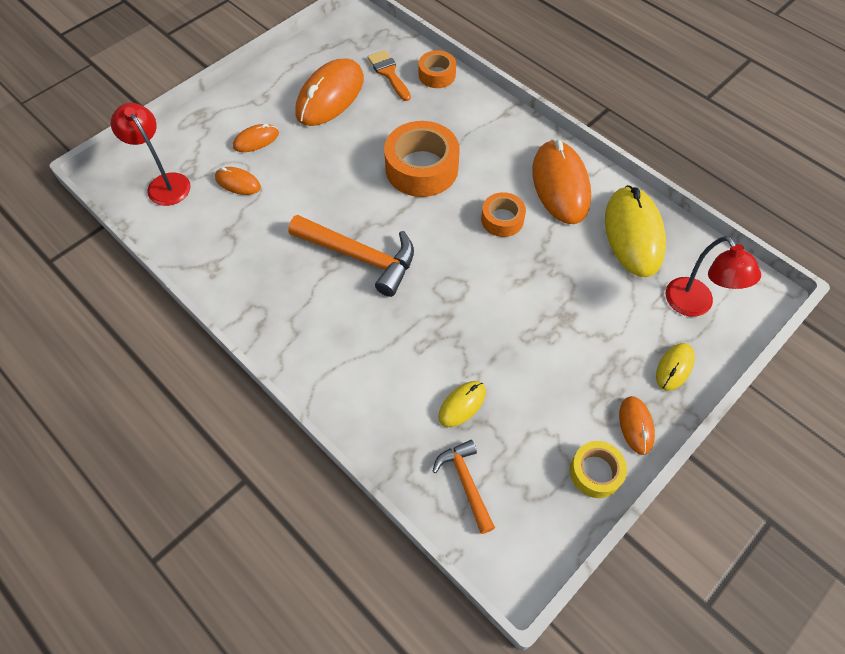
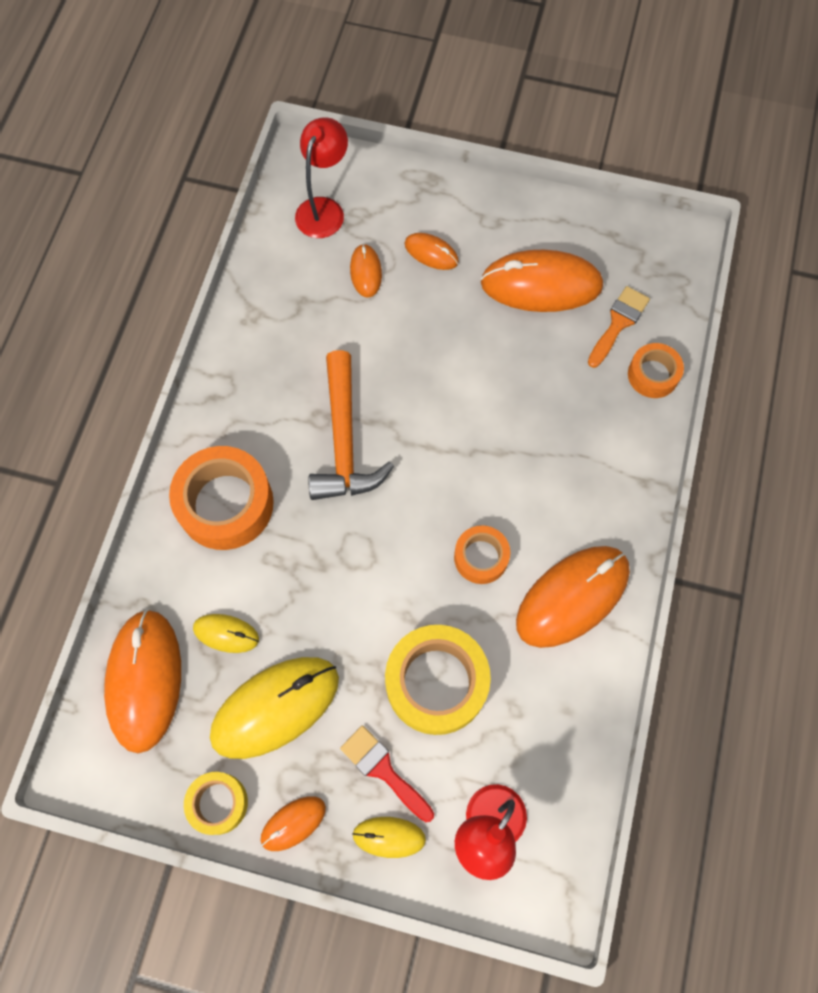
camera: 60 degrees right, 10 degrees up
orange tape [384,121,460,197] -> orange tape moved to [169,446,274,550]
orange hammer [432,440,495,534] -> orange mouse [104,609,181,753]
yellow mouse [605,185,666,277] -> yellow mouse moved to [210,657,339,759]
none -> red brush [340,726,434,822]
none -> yellow tape [385,625,491,735]

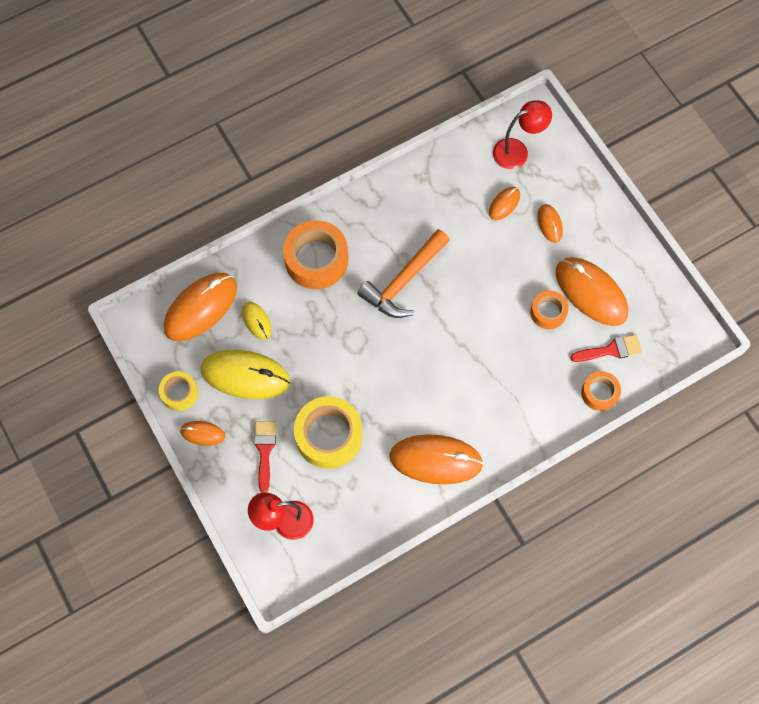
camera: 45 degrees right, 0 degrees up
yellow mouse [352,817,426,858] -> none
orange tape [454,525,510,584] -> orange tape moved to [530,290,569,329]
orange brush [588,286,650,368] -> red brush [570,334,642,362]

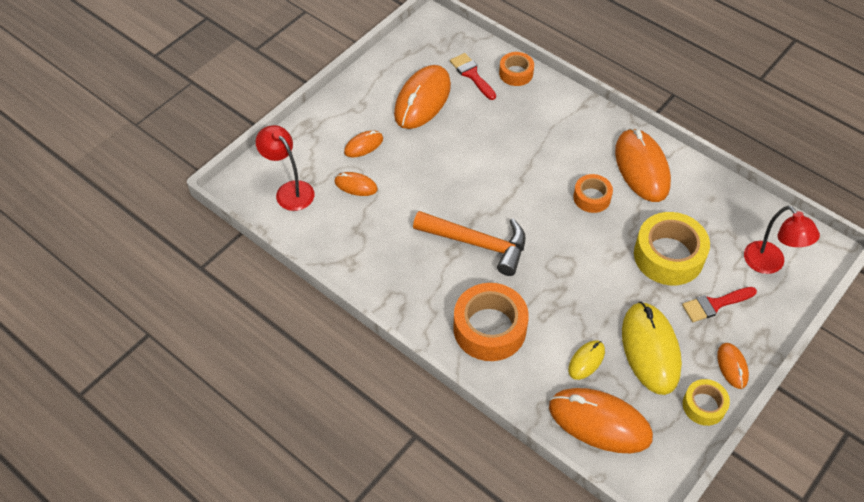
camera: 110 degrees left, 15 degrees down
orange tape [530,290,569,329] -> orange tape moved to [573,174,613,213]

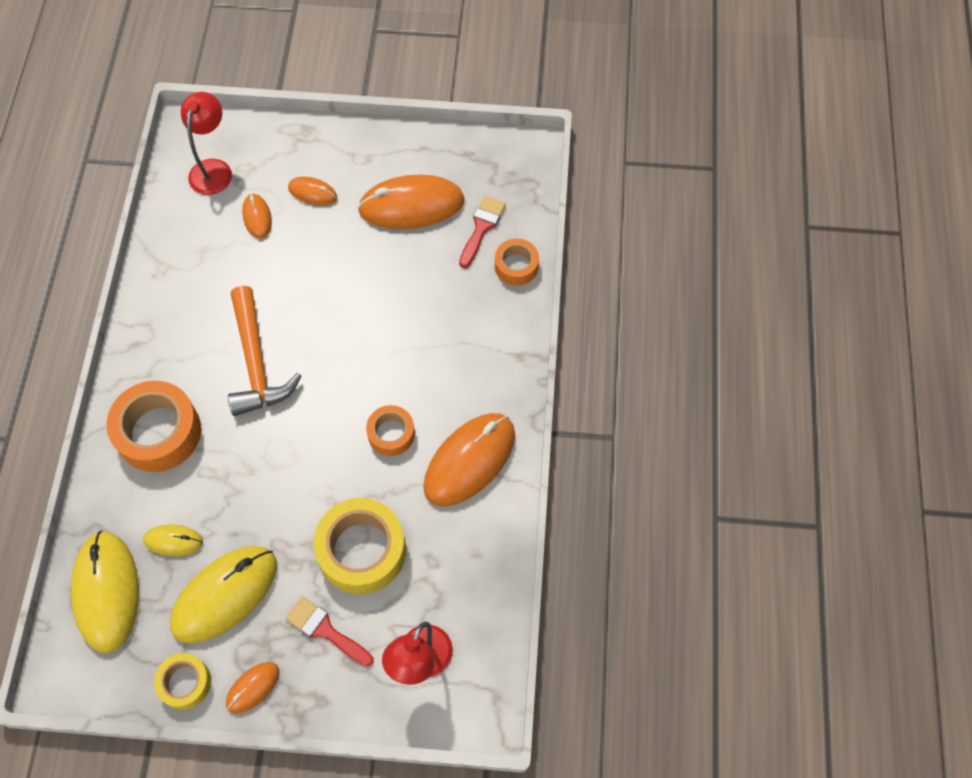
camera: 55 degrees right, 10 degrees up
orange mouse [549,388,653,453] -> yellow mouse [71,530,139,653]

